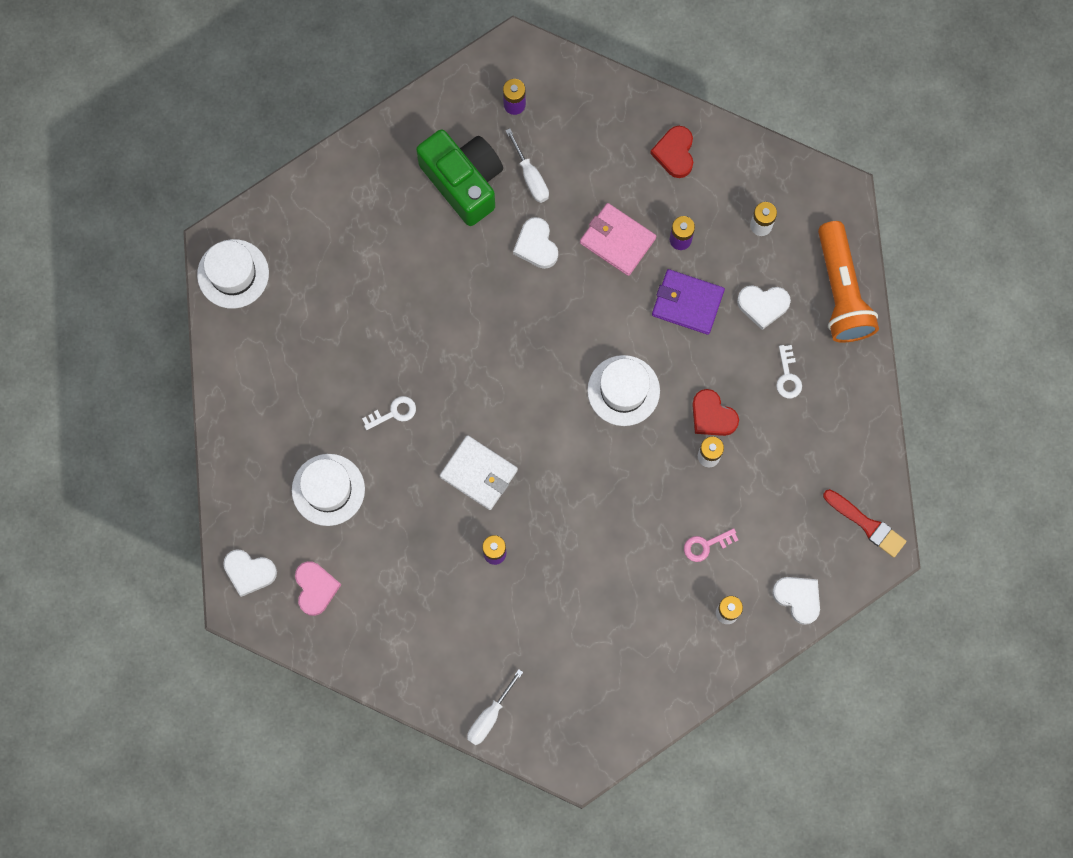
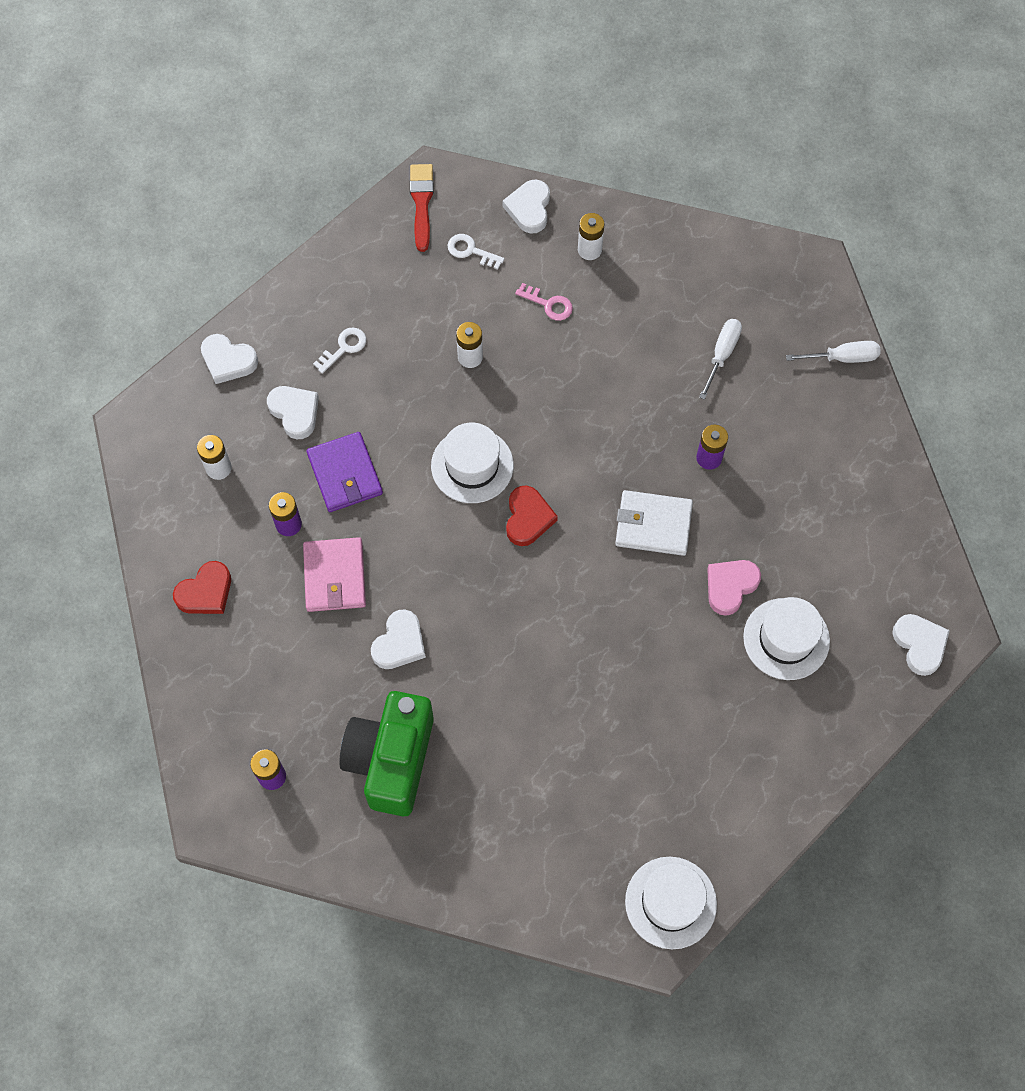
camera: 130 degrees left, 10 degrees down
pink heart [295,561,341,616] -> pink heart moved to [707,560,761,616]
white key [362,396,416,430] -> white key moved to [447,234,505,270]
white wallet [440,435,518,510] -> white wallet turned 75 degrees counterclockwise [615,490,693,556]
white screwdriver [505,128,549,203] -> white screwdriver moved to [699,319,742,400]
red heart [692,389,739,436] -> red heart moved to [506,485,558,546]
orange flashlight [818,221,879,343] -> white heart [201,334,258,384]

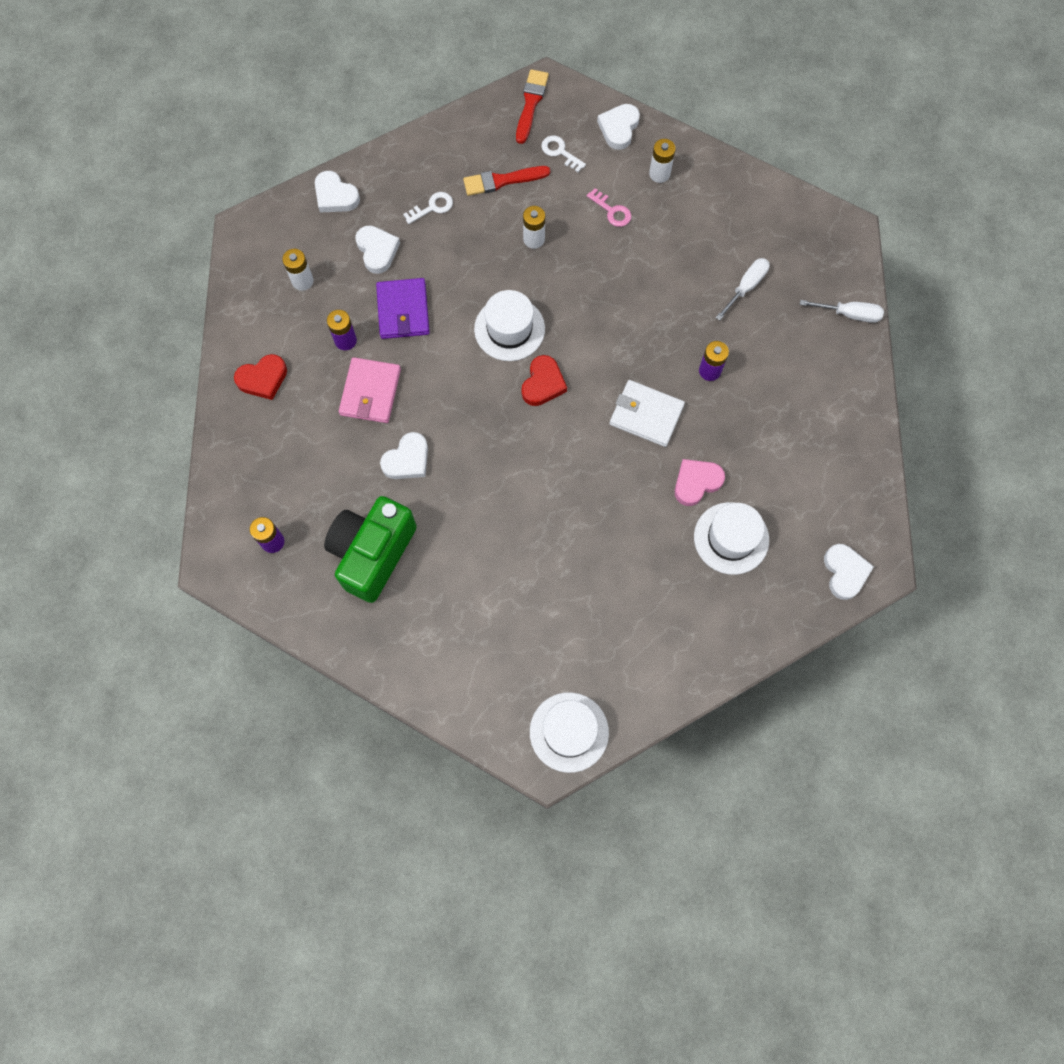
camera: 15 degrees right, 5 degrees up
none -> red brush [463,166,550,196]

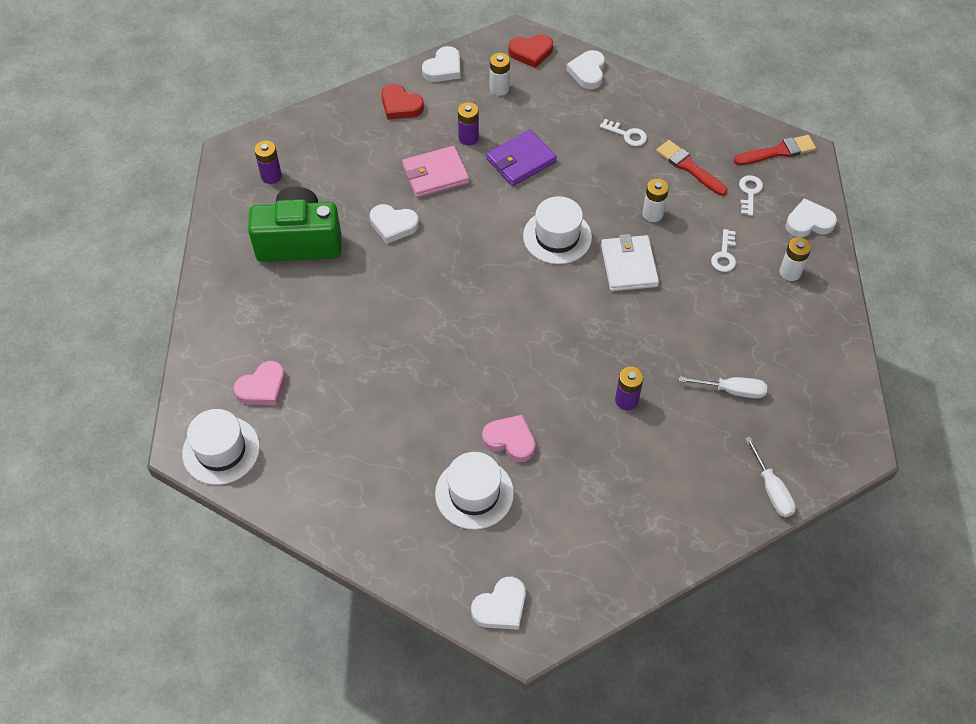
camera: 60 degrees right, 15 degrees down
white heart [355,225,400,274] -> white heart moved to [422,46,460,82]
red heart [521,355,567,406] -> red heart moved to [509,34,553,68]
pink key [587,188,631,227] -> white key [711,229,736,272]
white wallet [610,380,685,447] -> white wallet moved to [601,234,659,291]
none -> pink heart [234,361,285,405]

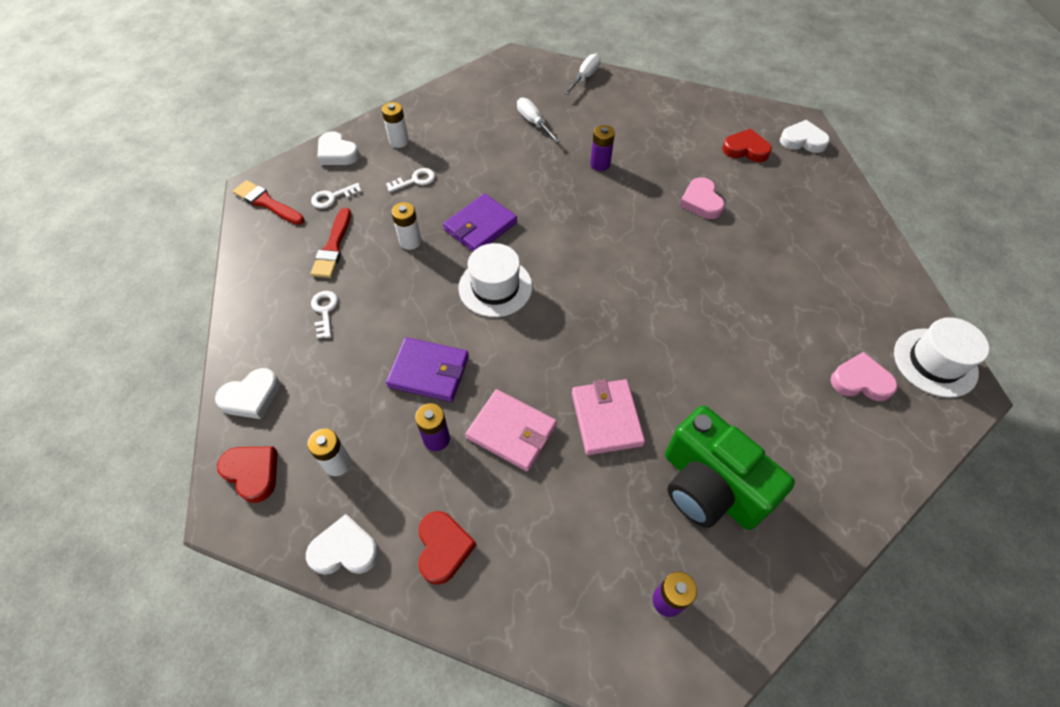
camera: 130 degrees left, 0 degrees up
white heart [370,204,419,244] -> pink wallet [572,379,645,455]
white hat [435,452,514,530] -> none
white wallet [601,234,659,291] -> purple wallet [443,194,517,252]
none -> red heart [722,129,772,162]

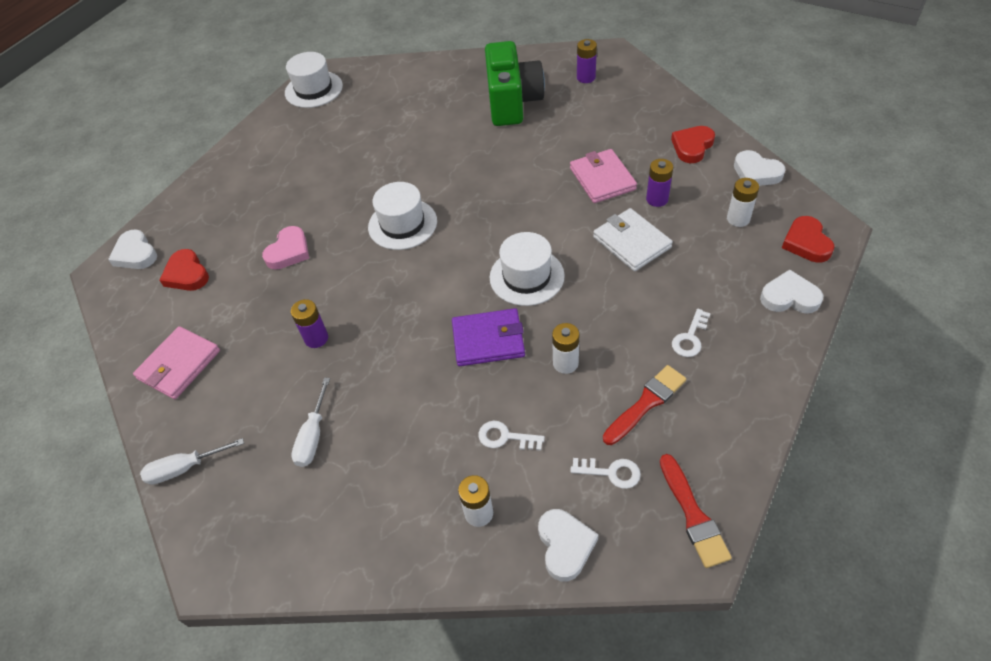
camera: 135 degrees left, 5 degrees down
purple wallet [386,337,469,402] -> white wallet [593,208,673,271]
pink wallet [572,379,645,455] -> pink wallet moved to [133,326,220,399]
pink heart [831,352,898,401] -> none
none -> white hat [368,182,437,250]

